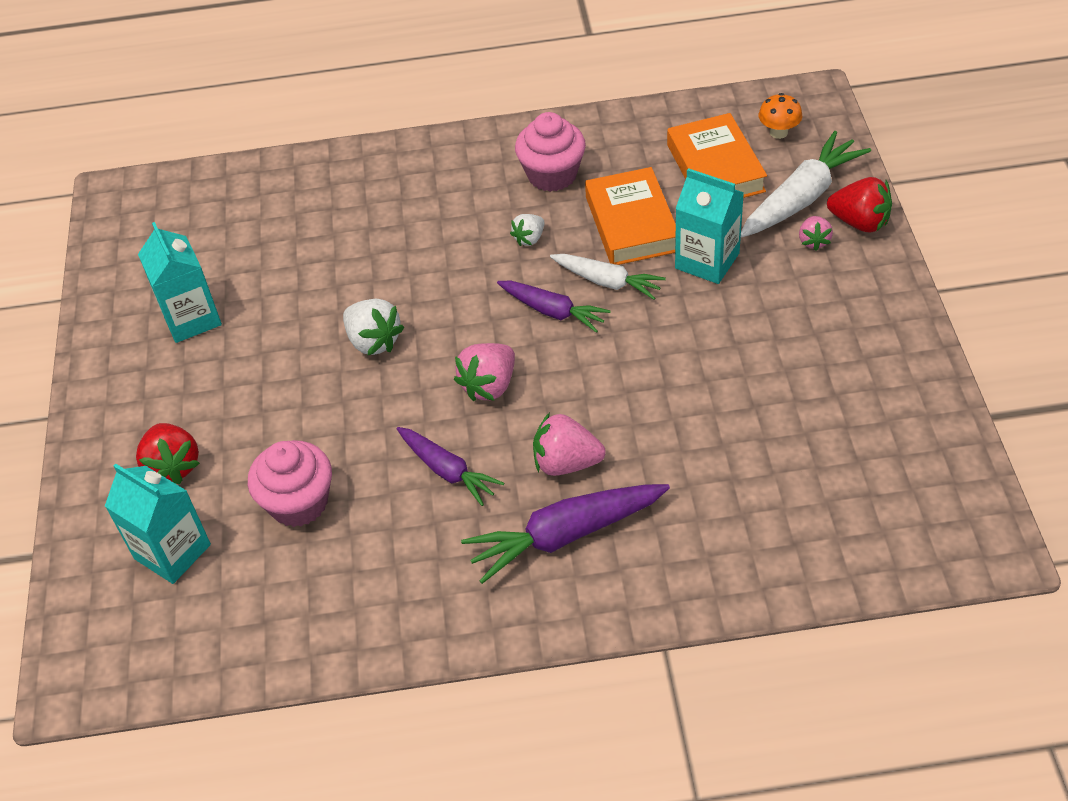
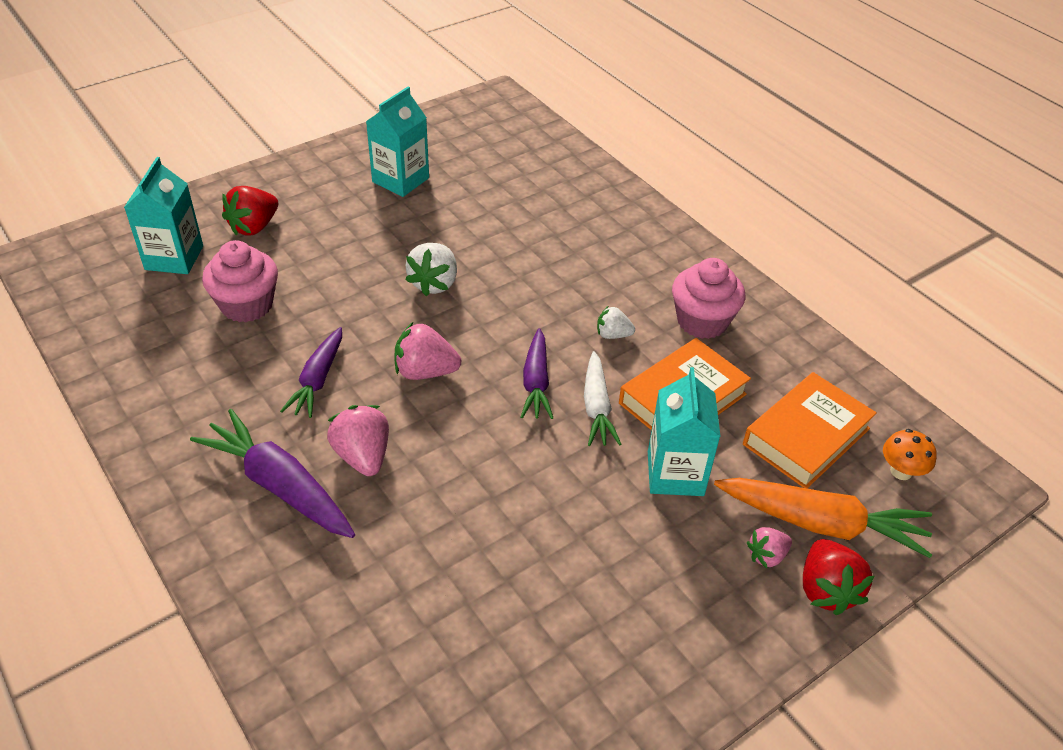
camera: 55 degrees right, 5 degrees down
white carrot [741,131,871,237] -> orange carrot [714,478,932,558]

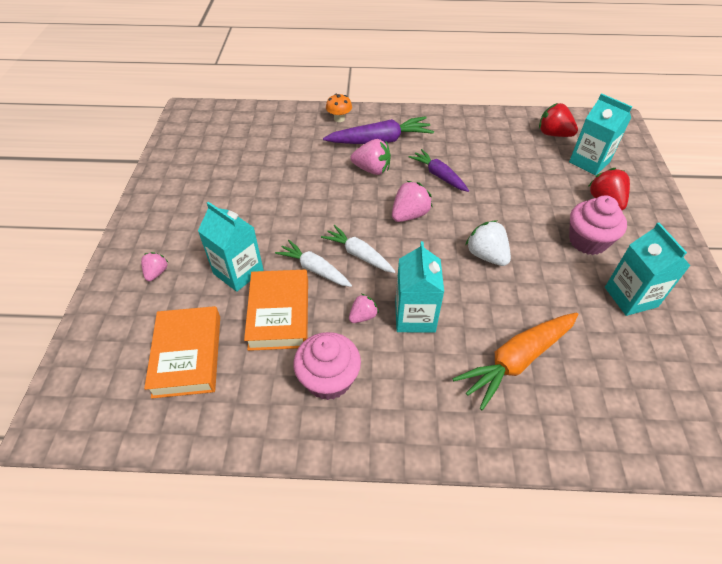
camera: 130 degrees right, 5 degrees up
pink cupcake [202,240,278,322] -> pink cupcake moved to [569,196,627,255]
purple carrot [521,328,553,419] -> white carrot [321,225,396,273]
white strawberry [597,306,635,339] -> pink strawberry [349,294,379,323]
orange carrot [714,478,932,558] -> orange carrot moved to [452,313,578,410]
red strawberry [803,539,874,615] -> red strawberry moved to [539,103,578,137]
orange mushroom [883,429,937,480] -> orange mushroom moved to [326,94,352,122]
none -> turquoise carton [395,241,444,333]

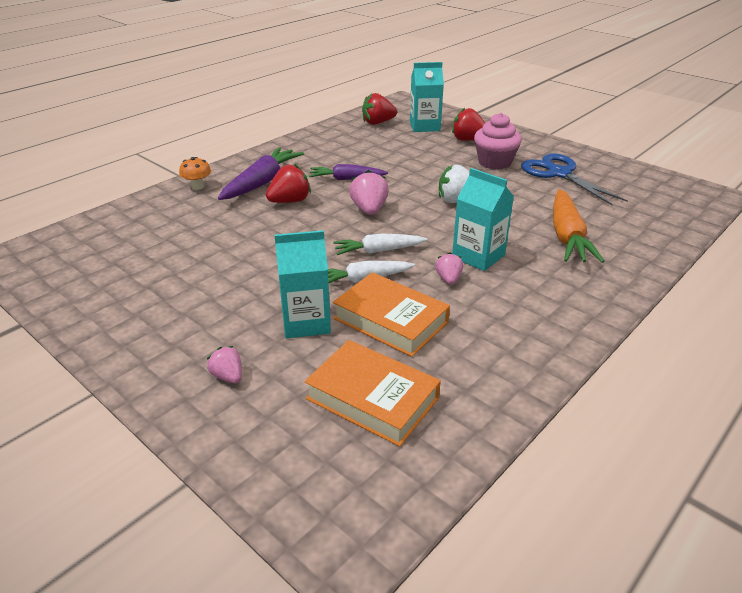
camera: 50 degrees left, 15 degrees down
pink cupcake [293,332,361,400] -> none
pink strawberry [351,139,391,175] -> red strawberry [266,164,311,203]
turquoise carton [605,223,691,316] -> blue scissors [521,153,628,205]

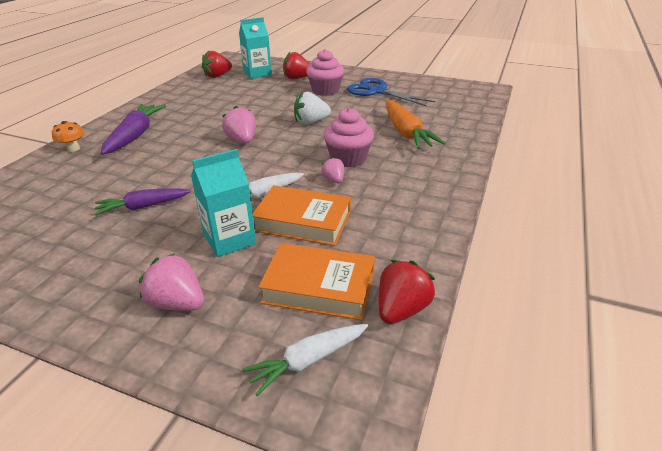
camera: 20 degrees left, 0 degrees up
pink strawberry [207,346,242,384] -> pink strawberry [139,253,204,311], size x1.65
red strawberry [266,164,311,203] -> red strawberry moved to [378,260,435,324]
purple carrot [309,164,388,180] -> purple carrot moved to [95,189,191,215]
white carrot [333,234,427,255] -> white carrot moved to [242,324,368,396]
turquoise carton [452,168,514,271] -> pink cupcake [324,108,374,168]

